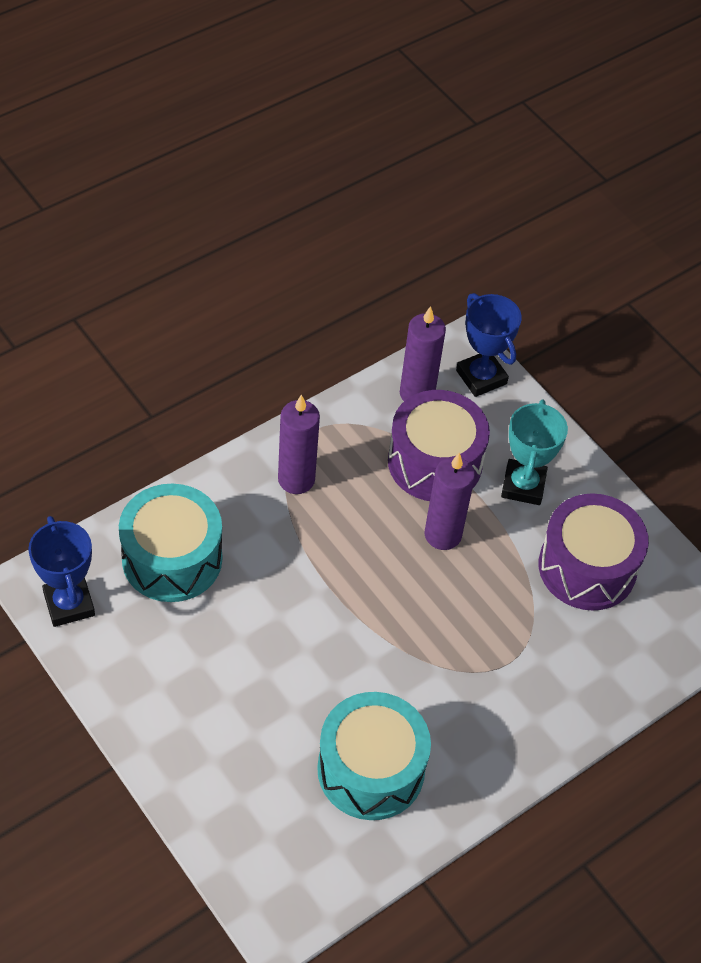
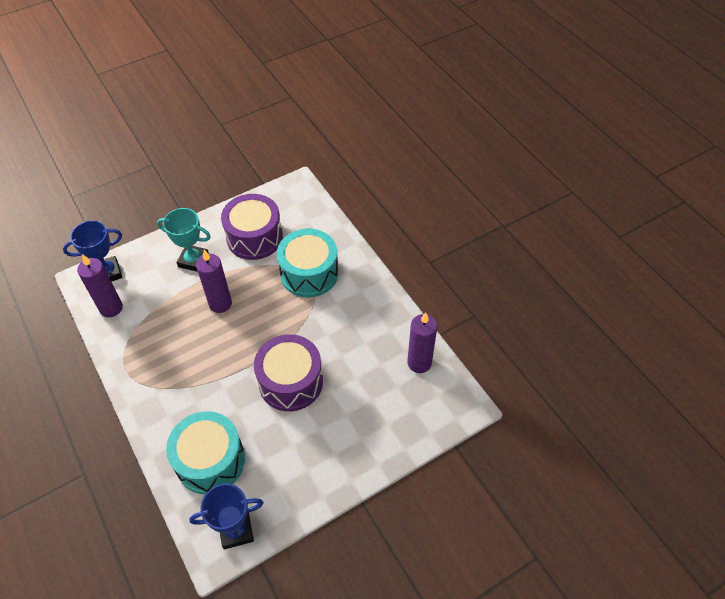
camera: 80 degrees left, 0 degrees up
purple candle [278,394,320,494] -> purple candle moved to [407,312,437,373]
turquoise drum [317,692,431,820] -> turquoise drum moved to [277,229,338,297]
purple drum [388,390,490,501] -> purple drum moved to [254,334,323,411]

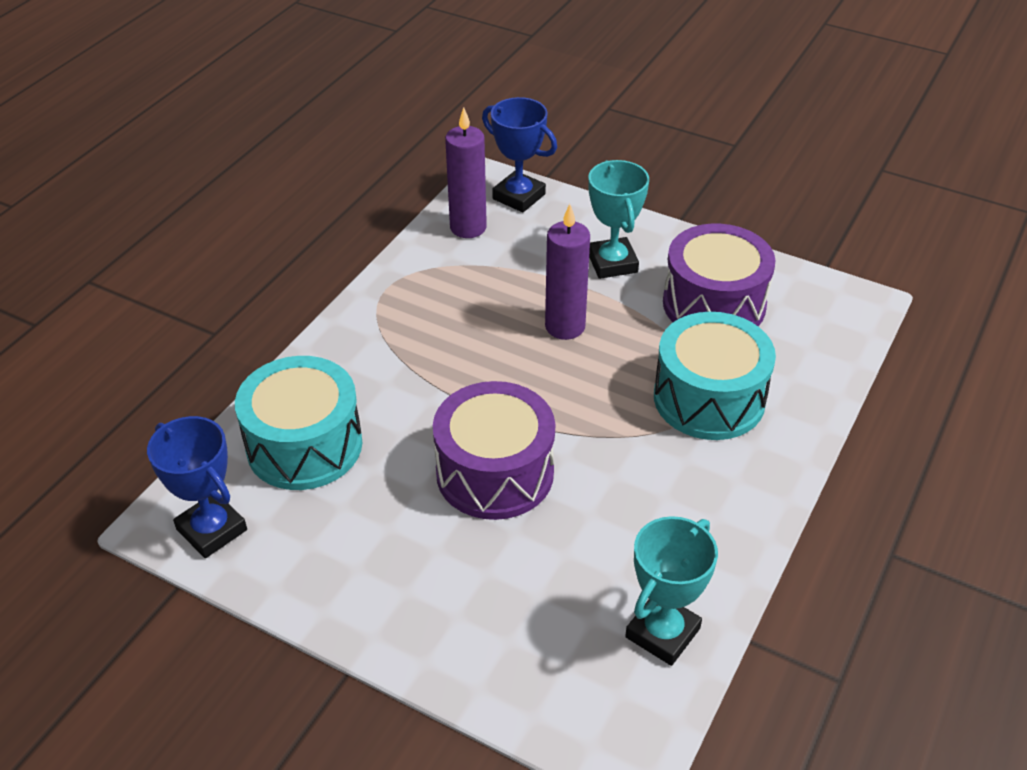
camera: 60 degrees right, 10 degrees down
purple candle [407,312,437,373] -> turquoise trophy [625,516,718,666]

